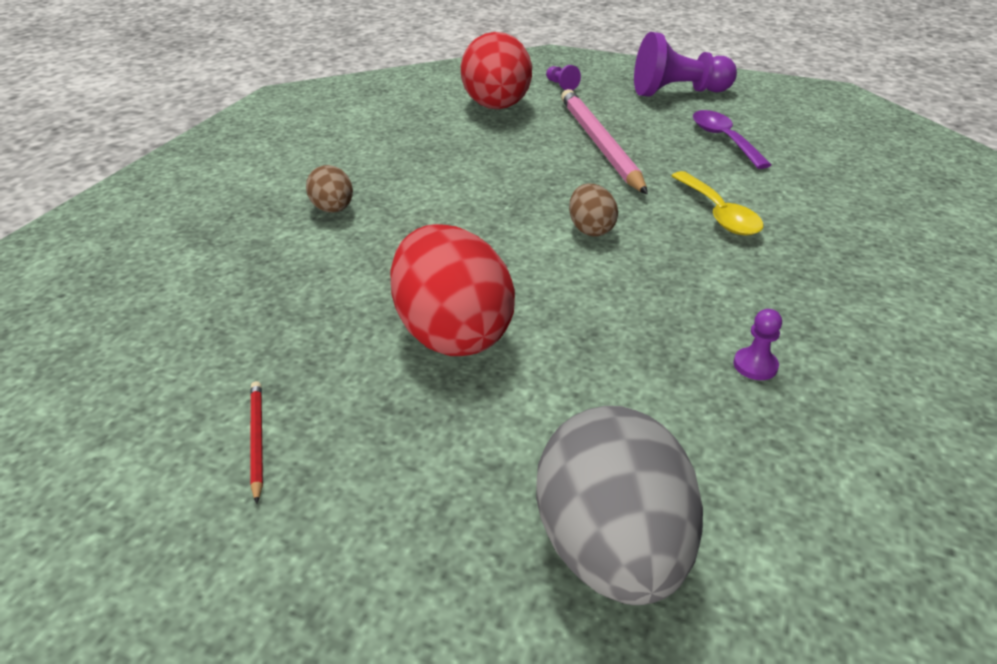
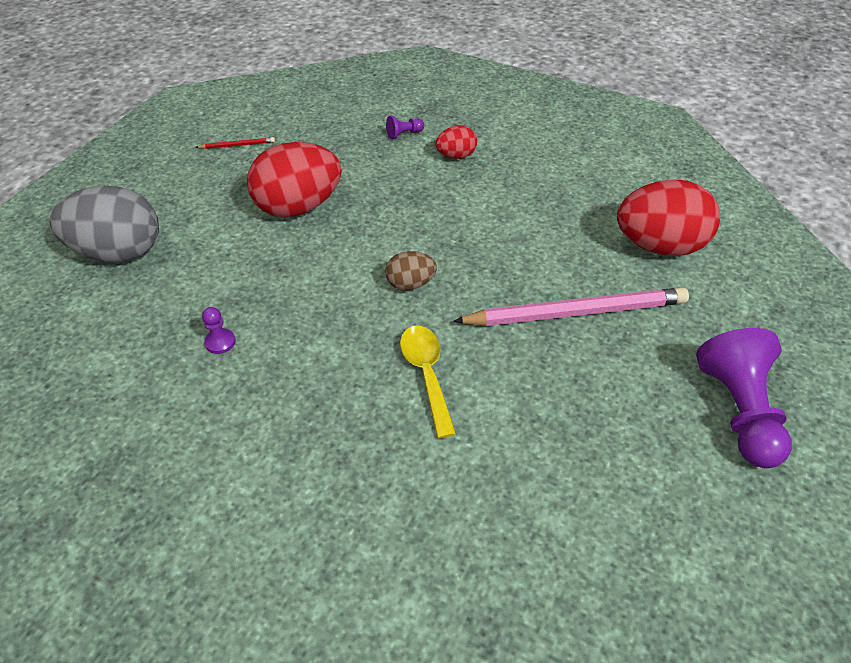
camera: 95 degrees right, 10 degrees up
brown egg [306,165,353,213] -> red egg [435,125,477,159]
purple pawn [546,65,581,90] -> purple pawn moved to [386,116,424,140]
yellow spoon [671,171,763,236] -> yellow spoon turned 90 degrees clockwise [400,326,456,438]
purple spoon [693,110,771,169] -> none

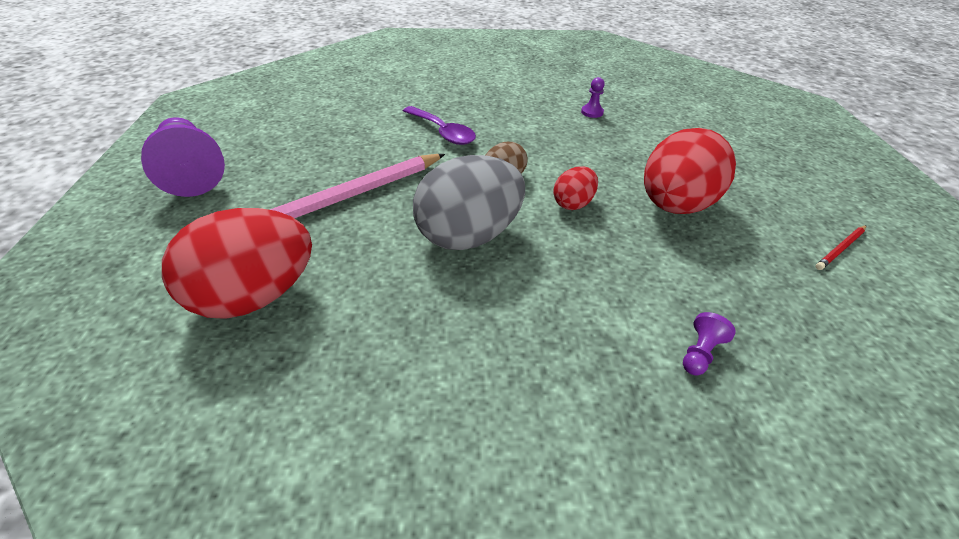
camera: 150 degrees right, 5 degrees down
grey egg [49,185,159,262] -> grey egg moved to [413,155,525,250]
yellow spoon [400,326,456,438] -> purple spoon [403,106,476,145]
red egg [435,125,477,159] -> red egg moved to [553,166,598,210]

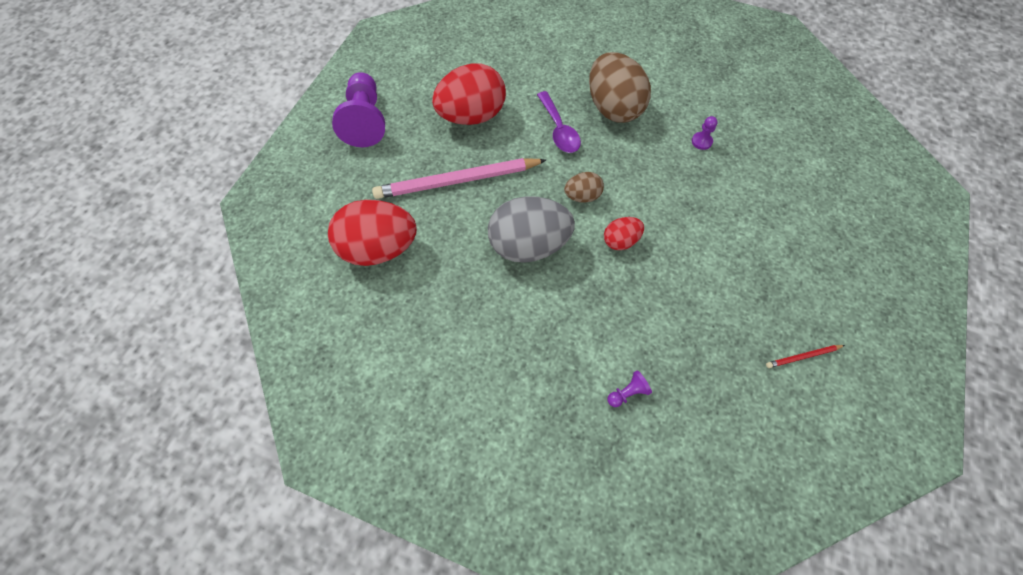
camera: 25 degrees right, 20 degrees up
red egg [644,128,736,214] -> red egg moved to [432,63,506,125]
none -> brown egg [589,52,651,123]

